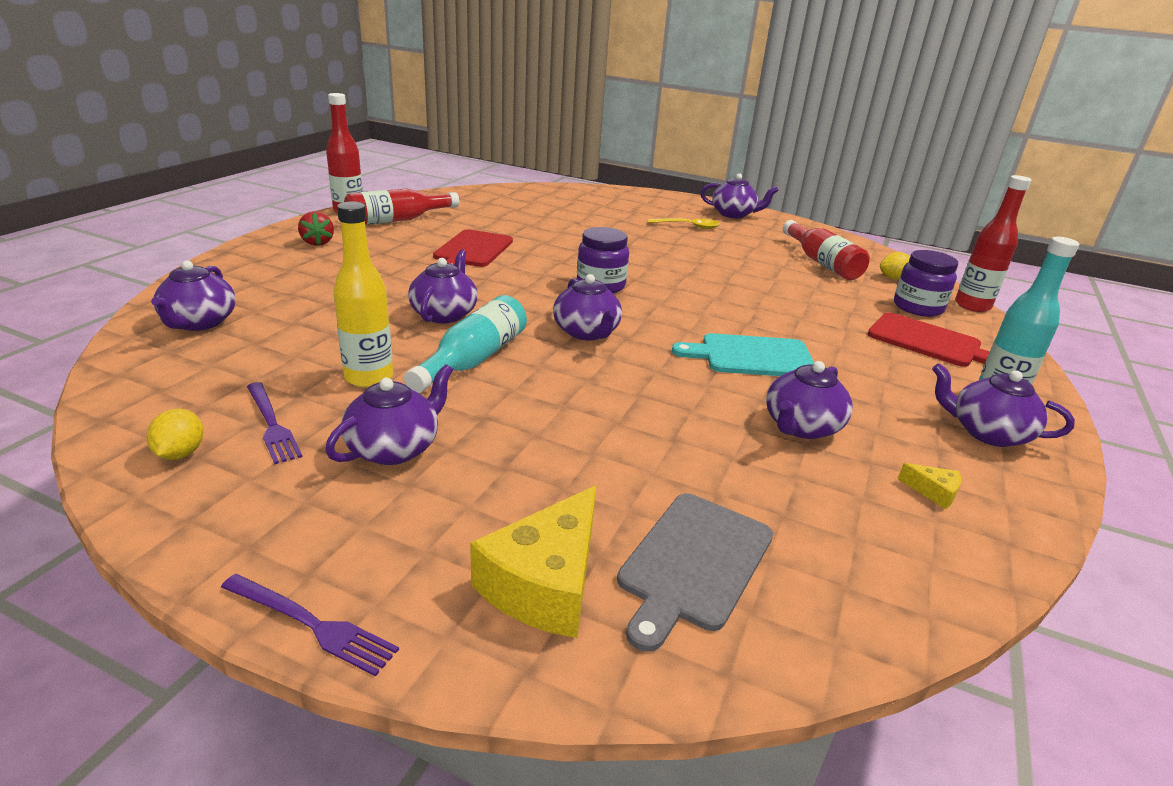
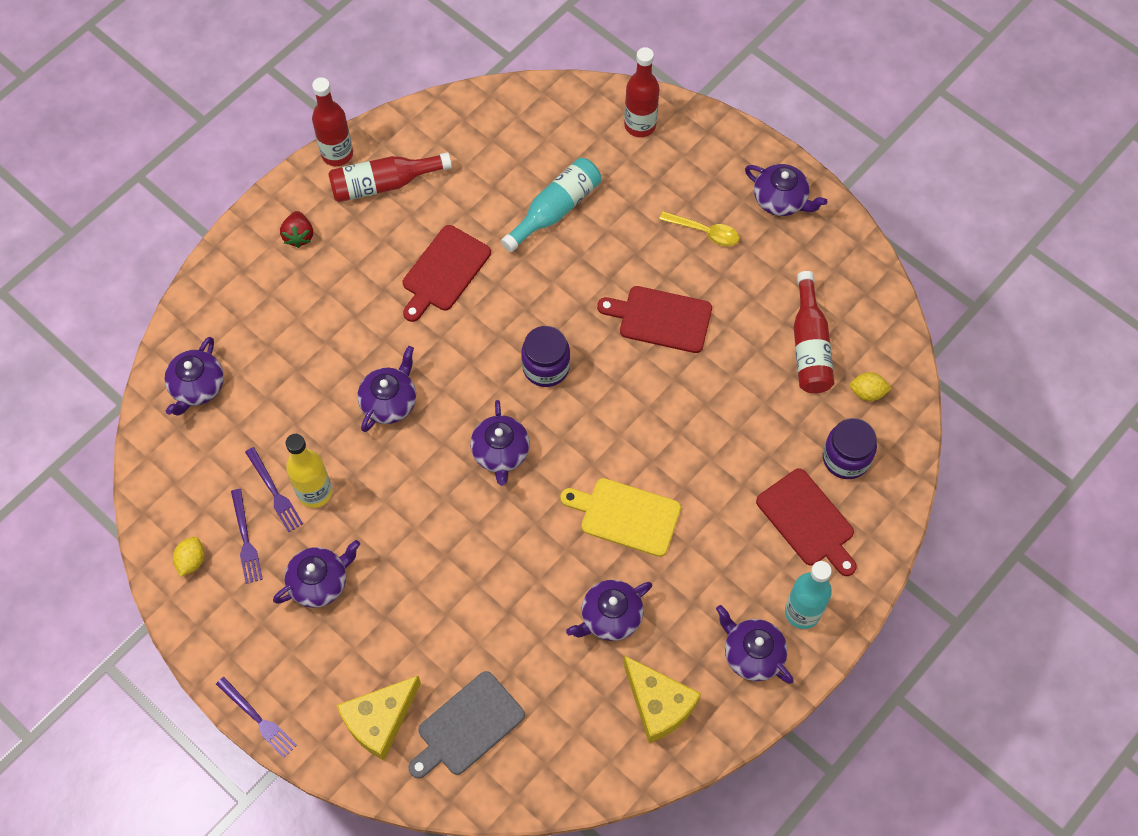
camera: 20 degrees right, 35 degrees up
turquoise bottle [404,295,527,393] -> turquoise bottle moved to [501,158,601,252]
turquoise cutting board [672,333,814,376] -> yellow cutting board [560,478,681,557]
yellow cheese [898,463,961,509] -> yellow cheese [623,655,701,743], size x2.29
red bottle [955,175,1032,312] -> red bottle moved to [624,47,659,137]
none -> purple fork [245,447,303,532]
none -> red cutting board [597,286,712,353]

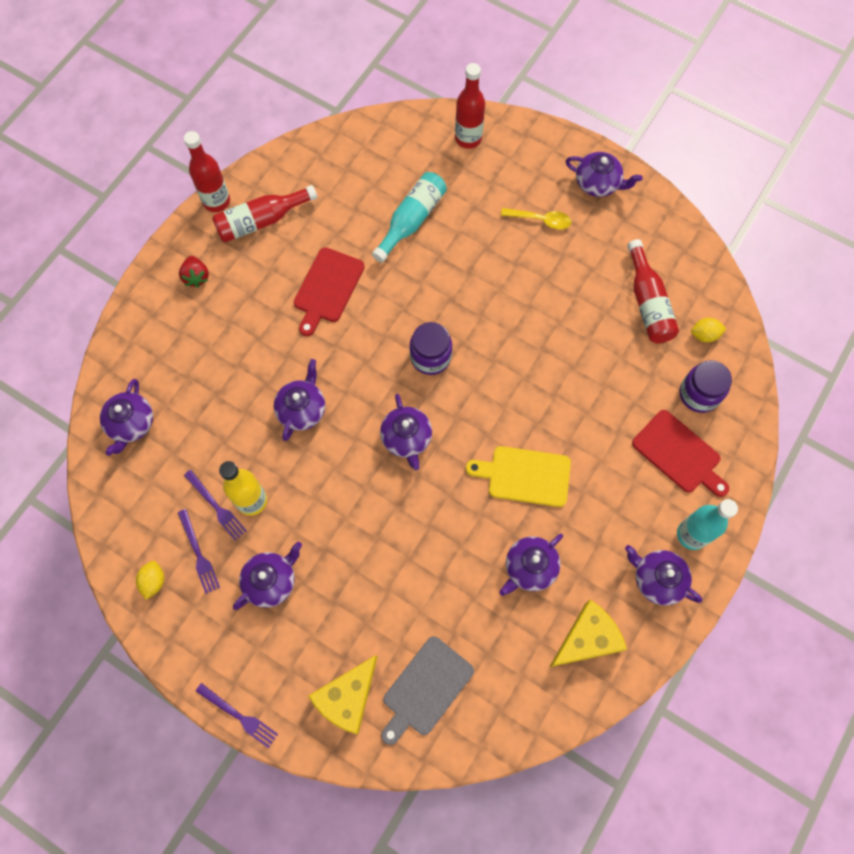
camera: 10 degrees left, 5 degrees up
red cutting board [597,286,712,353] -> none
yellow cheese [623,655,701,743] -> yellow cheese turned 75 degrees counterclockwise [549,600,627,667]

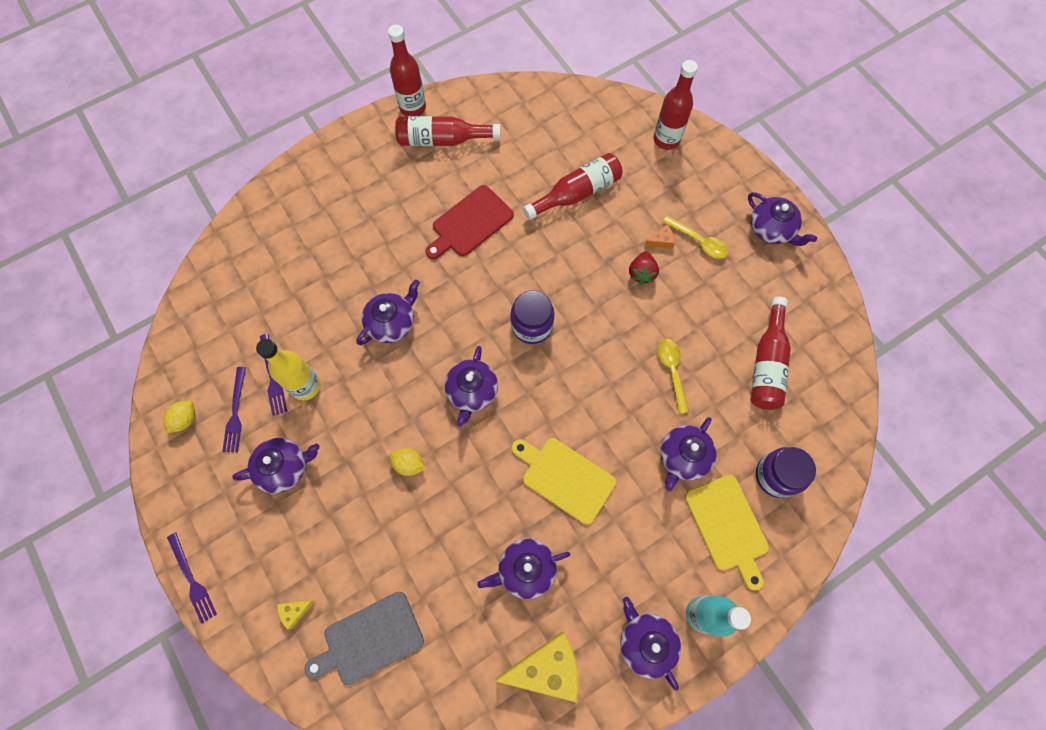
camera: 25 degrees right, 0 degrees up
purple teapot [100,379,153,456] -> purple teapot moved to [660,417,717,491]
red strawberry [179,256,209,288] -> red strawberry moved to [629,252,659,284]
yellow cheese [308,655,377,734] -> yellow cheese [277,601,315,630], size x0.44
turquoise bottle [372,172,447,263] -> red bottle [523,153,623,220]
red cutting board [632,410,729,497] -> yellow cutting board [685,475,769,590]
yellow lemon [691,318,726,343] -> yellow lemon moved to [389,448,426,476]
none -> orange cheese [644,224,675,248]
none -> yellow spoon [657,339,689,414]

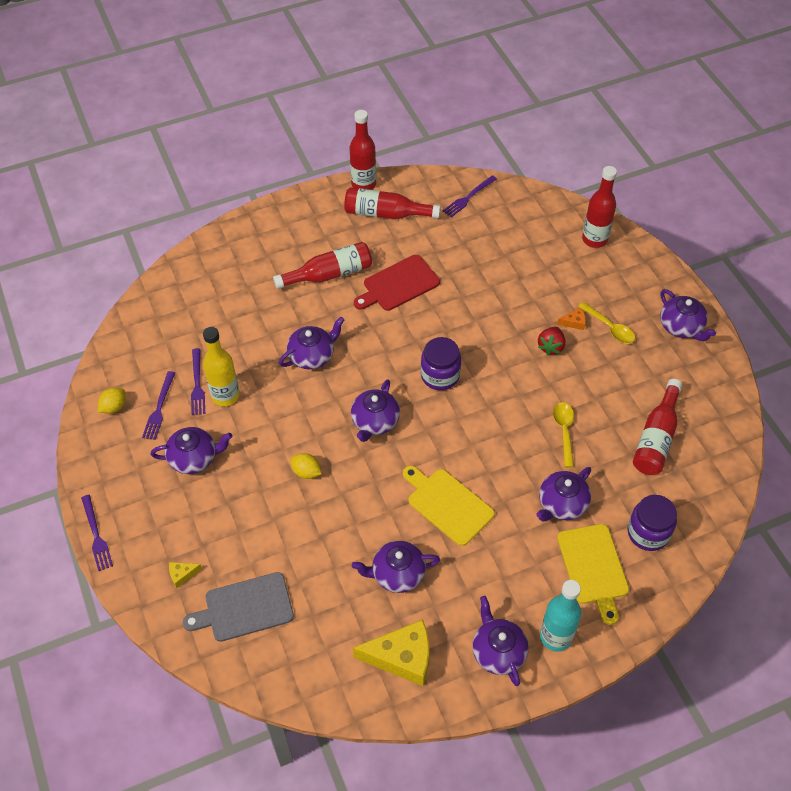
camera: 10 degrees right, 15 degrees down
red bottle [523,153,623,220] -> red bottle moved to [273,242,372,289]
none -> purple fork [443,175,497,217]

